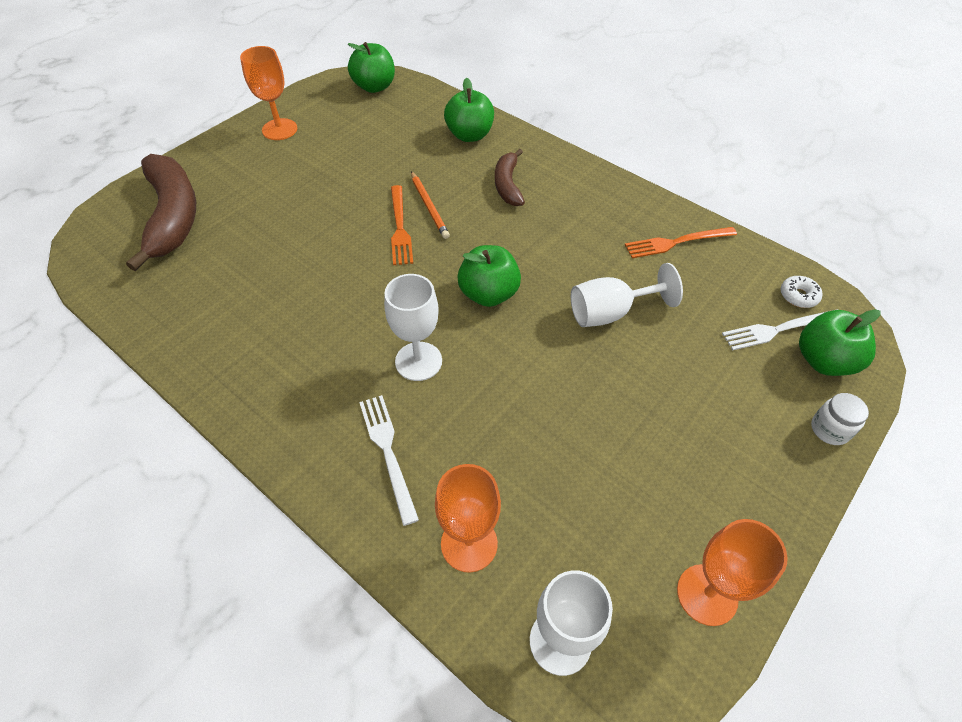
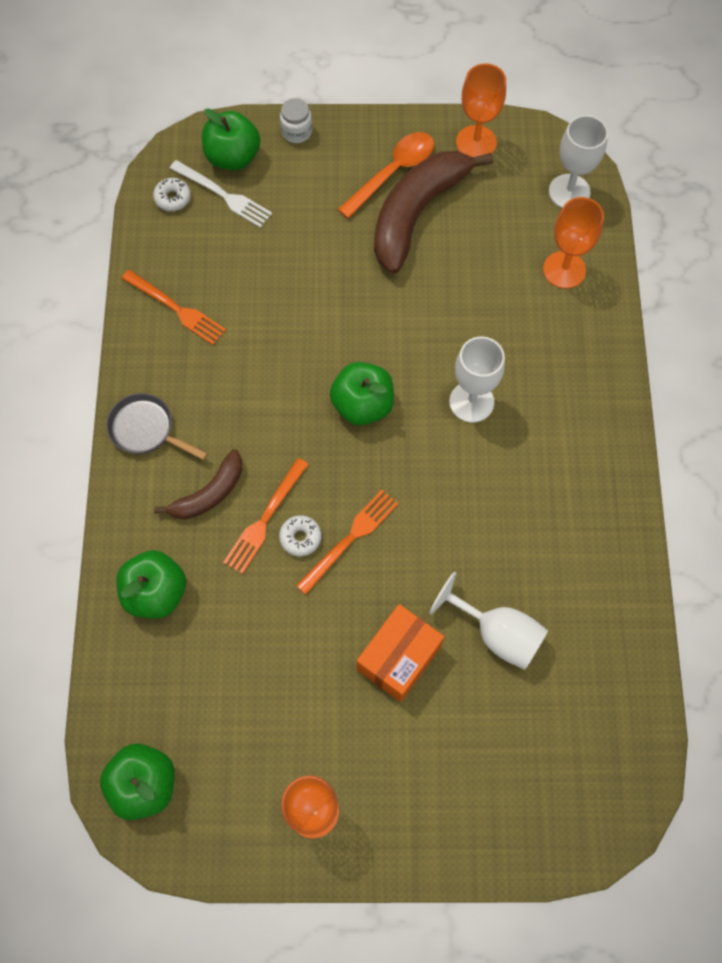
camera: 130 degrees left, 15 degrees up
brown banana [126,154,196,271] -> brown banana moved to [374,151,493,274]
white fork [359,395,419,526] -> none
orange pencil [411,171,450,239] -> white donut [279,515,321,556]
white goblet [571,263,683,327] -> white goblet moved to [429,572,548,670]
none -> grey pan [106,393,208,460]
none -> orange fork [223,458,309,574]
none -> orange spoon [338,132,434,219]
none -> orange box [357,604,444,702]

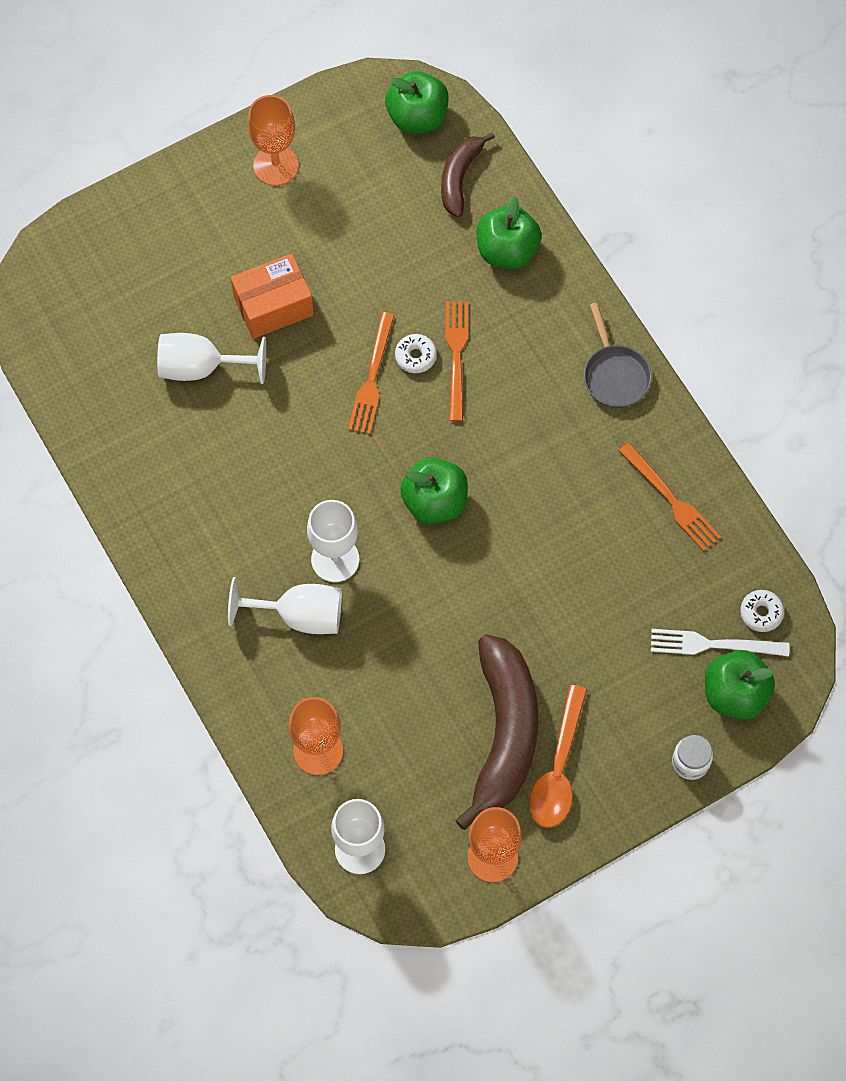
camera: 150 degrees right, 0 degrees up
grey pan [106,393,208,460] -> grey pan turned 75 degrees clockwise [584,303,652,408]
orange fork [121,270,226,345] -> orange fork turned 135 degrees counterclockwise [619,443,721,551]
brown banana [154,449,242,519] -> brown banana moved to [441,132,495,217]
orange box [357,604,444,702] -> orange box turned 60 degrees clockwise [230,253,314,339]
none -> white goblet [228,577,342,634]

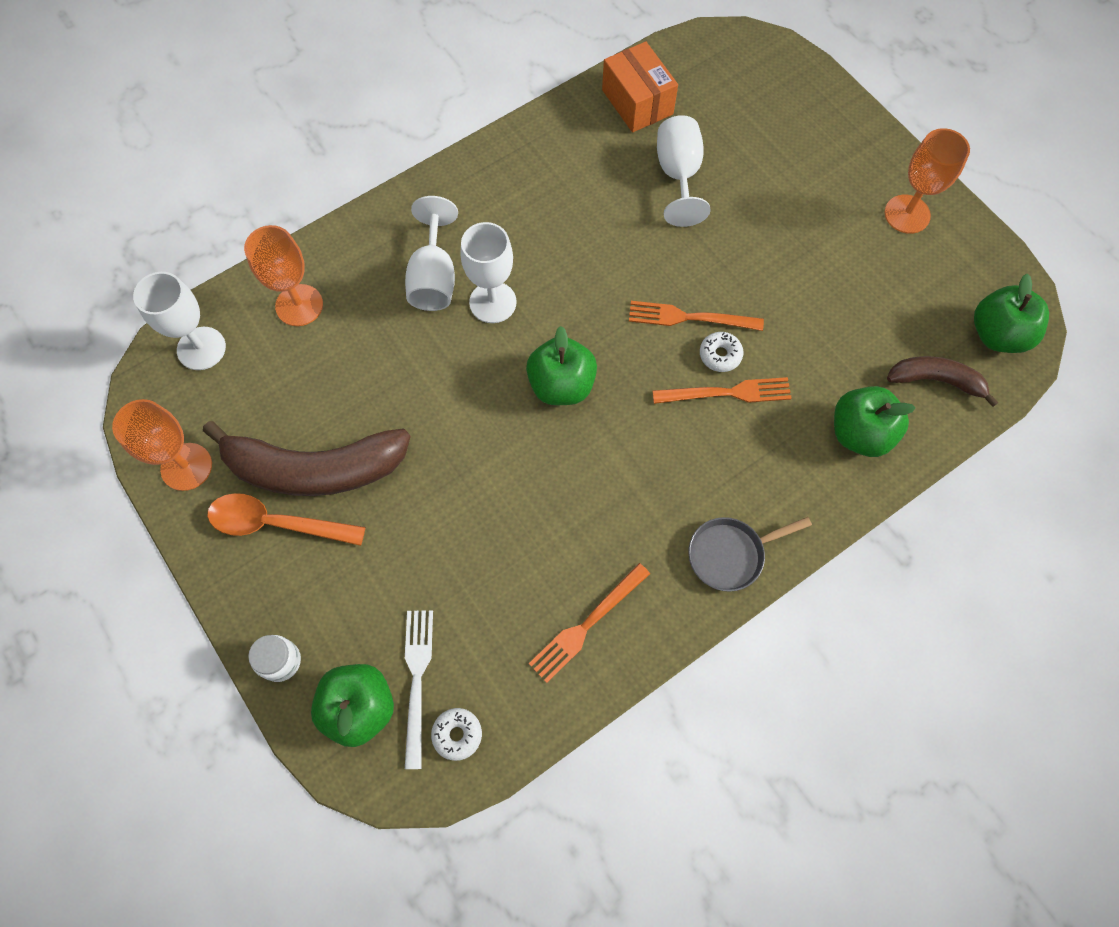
camera: 85 degrees right, 0 degrees up
orange box [230,253,314,339] -> orange box moved to [602,41,678,132]

